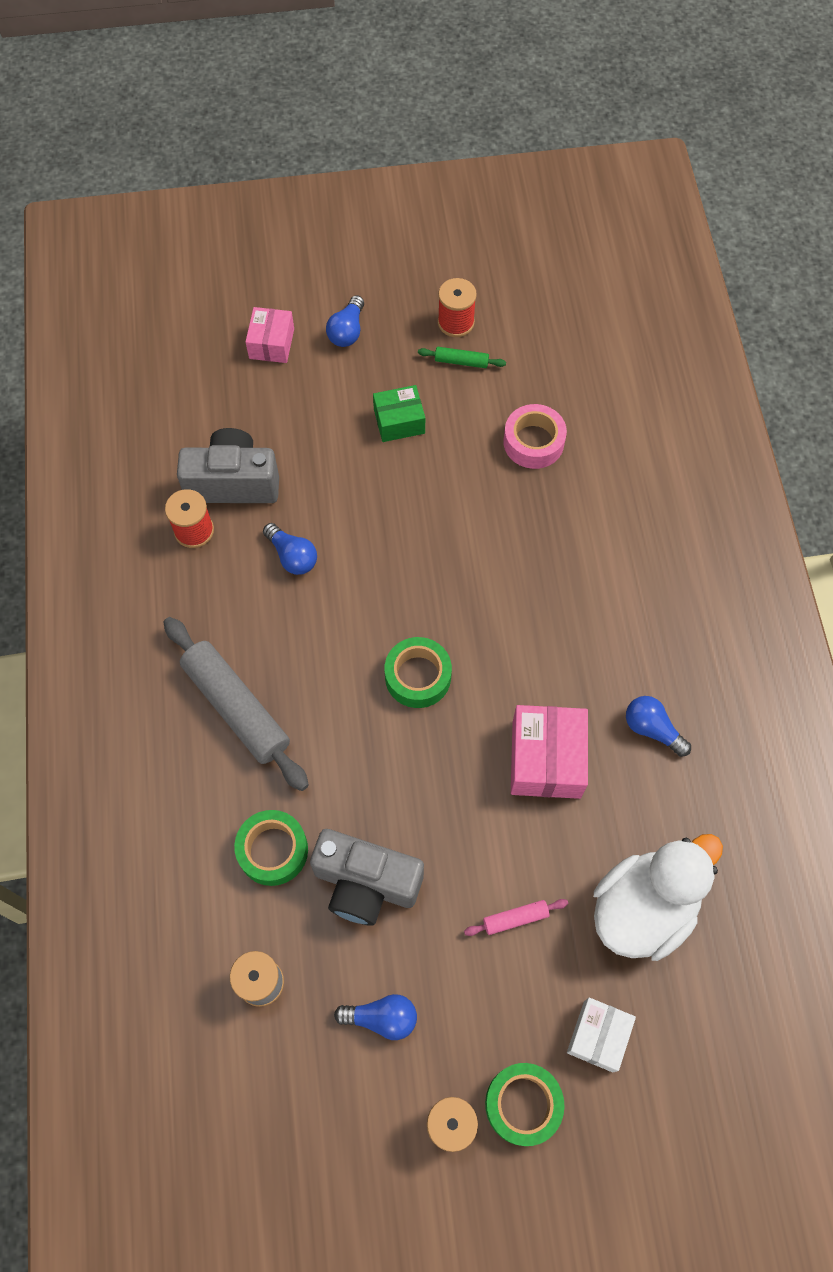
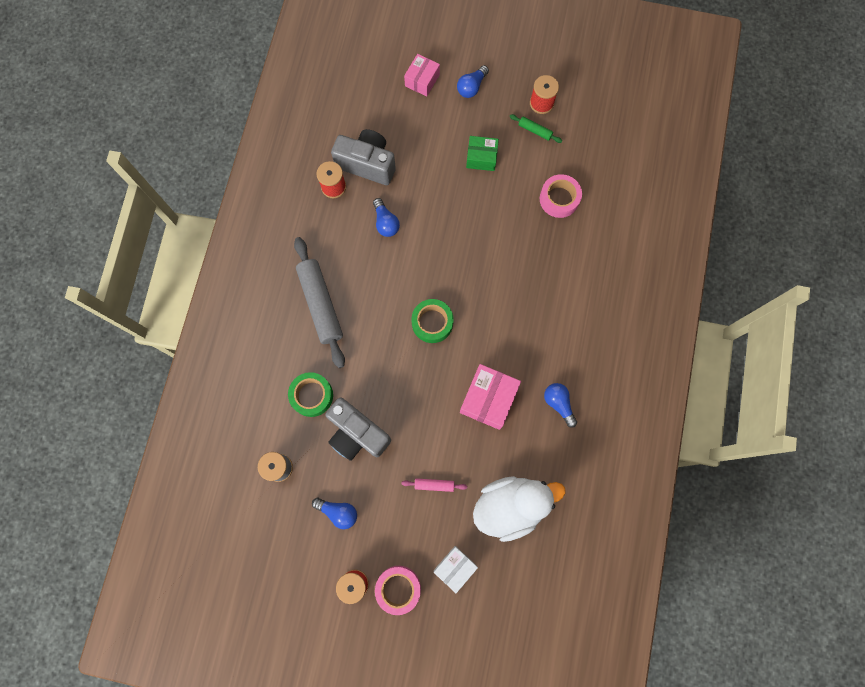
camera: 20 degrees right, 10 degrees up
green tape [485,1063,565,1146] -> pink tape [375,566,421,615]

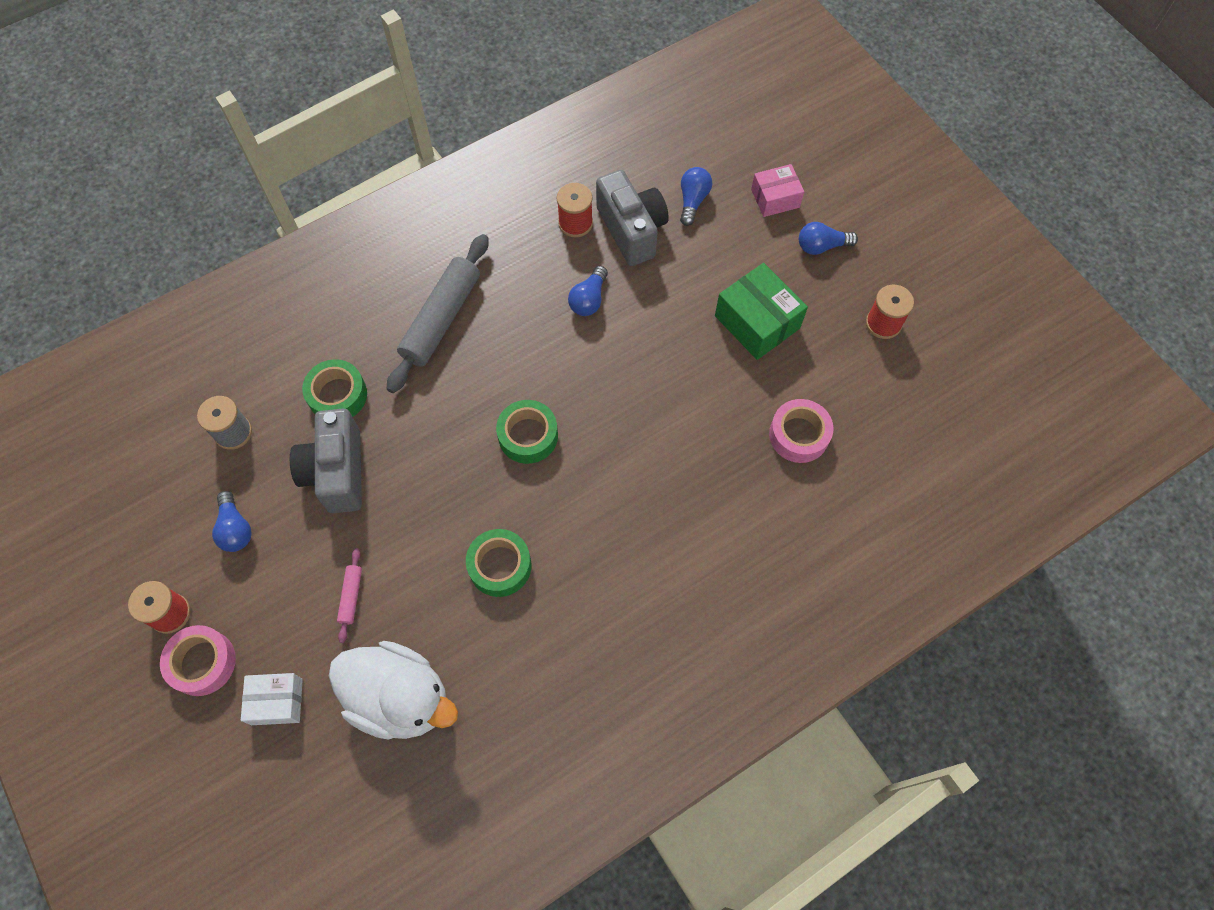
camera: 45 degrees right, 10 degrees down
pink rolling pin [402,478,467,492] -> pink rolling pin turned 45 degrees clockwise [337,548,362,643]
pink box [460,364,521,430] -> green tape [466,529,531,597]
green box [466,136,499,171] -> green box [715,263,808,360], size x1.56
green rolling pin [509,114,562,143] -> none
blue light bulb [544,383,577,428] -> blue light bulb moved to [680,167,712,226]

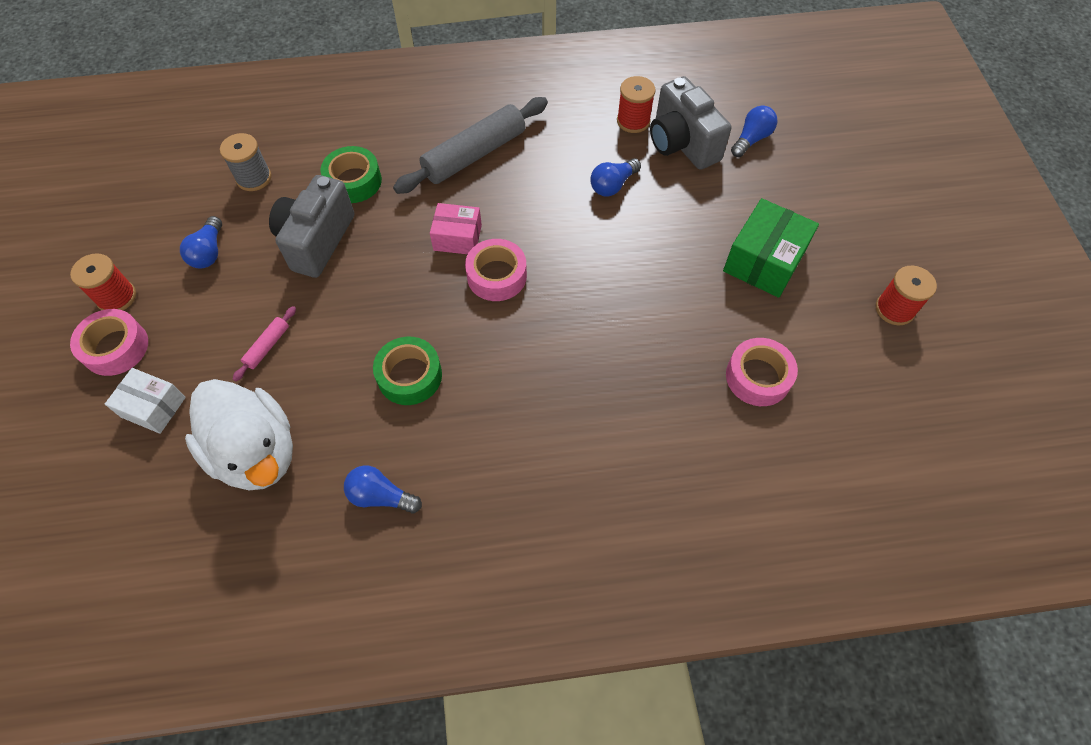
camera: 25 degrees right, 5 degrees down
green tape [496,400,558,464] -> pink tape [465,239,527,301]
grey camera [596,170,669,266] -> grey camera turned 150 degrees clockwise [650,76,731,170]
green box [715,263,808,360] -> green box turned 45 degrees clockwise [723,198,819,298]
pink box [751,164,804,217] -> pink box moved to [430,203,482,254]
blue light bulb [799,222,858,255] -> blue light bulb moved to [344,465,422,513]

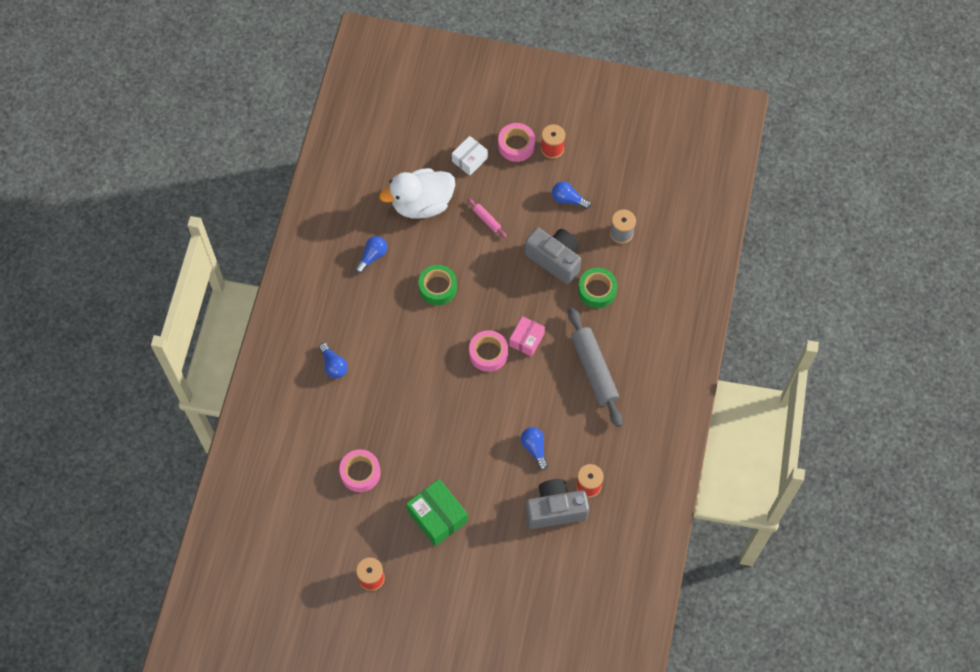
camera: 110 degrees right, 5 degrees up
blue light bulb [731,105,777,157] -> blue light bulb moved to [319,343,348,379]

